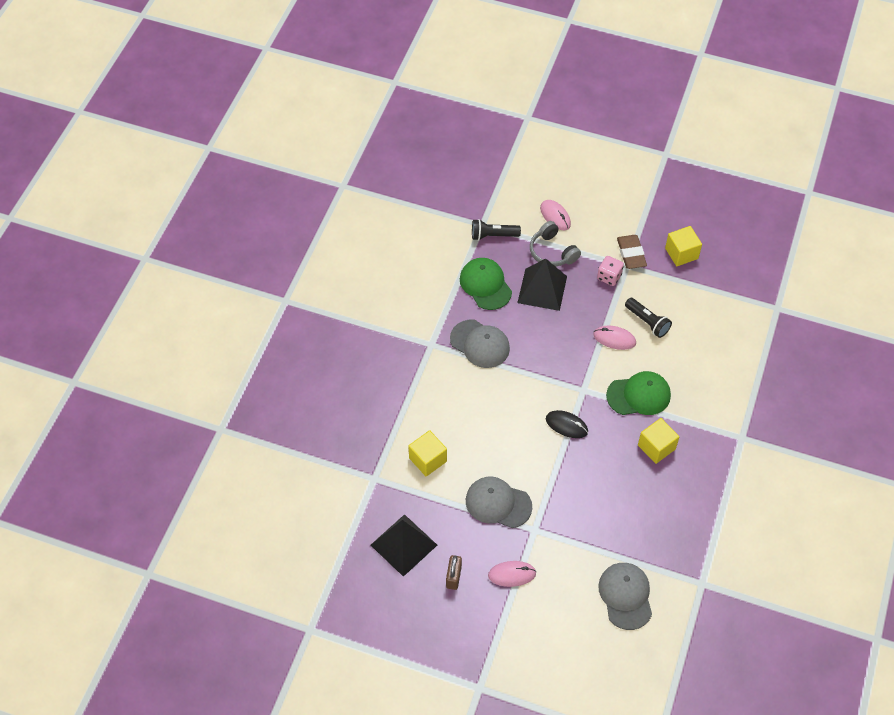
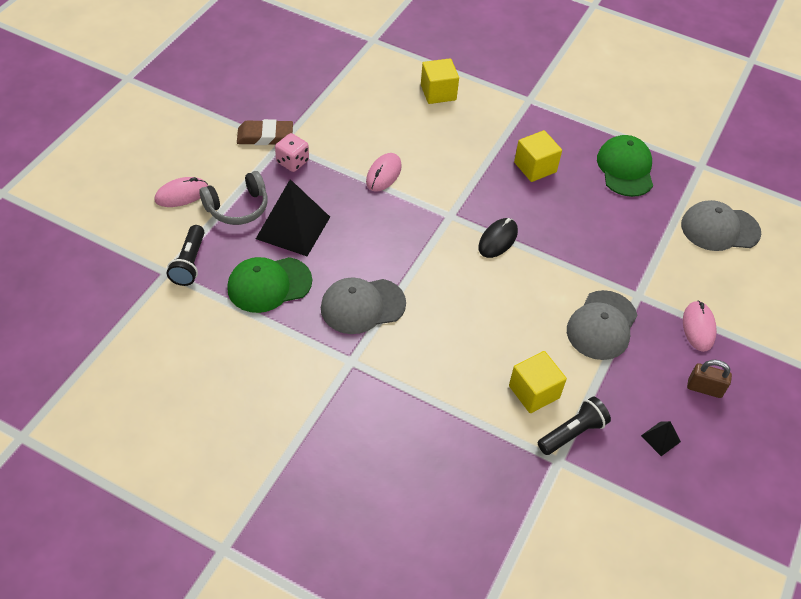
camera: 85 degrees left, 5 degrees down
black pyramid [371,514,437,577] -> black pyramid [641,421,681,456], size x0.44
grey cap [450,320,510,368] -> grey cap turned 150 degrees counterclockwise [321,278,406,334]
green cap [606,371,671,415] -> green cap moved to [597,135,653,197]
black flashlight [625,298,672,338] -> black flashlight moved to [538,397,611,455]
yellow cube [665,226,702,266] -> yellow cube moved to [421,58,459,104]

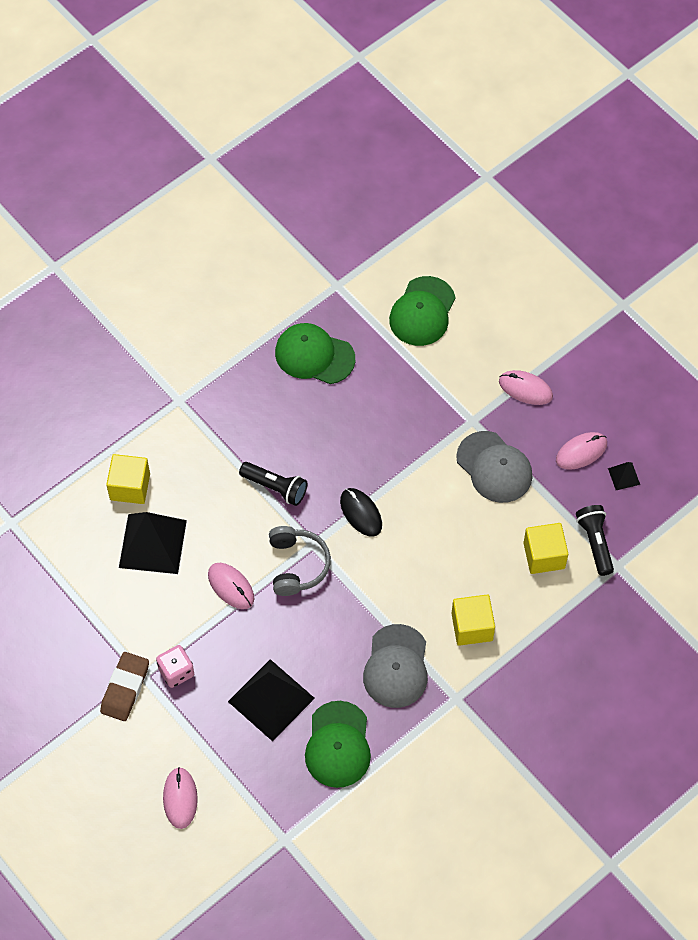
camera: 65 degrees left, 10 degrees up
black flashlight [167,225,205,286] -> black flashlight moved to [239,462,307,506]
grey headphones [199,171,268,225] -> grey headphones moved to [269,526,331,596]
yellow cube [514,130,562,182] -> yellow cube moved to [452,594,495,646]
grey cap [681,200,761,251] -> green cap [389,276,456,346]
brown padlock [687,360,732,398] -> none
none -> black pyramid [119,512,187,574]
none -> pink mouse [556,432,607,470]

